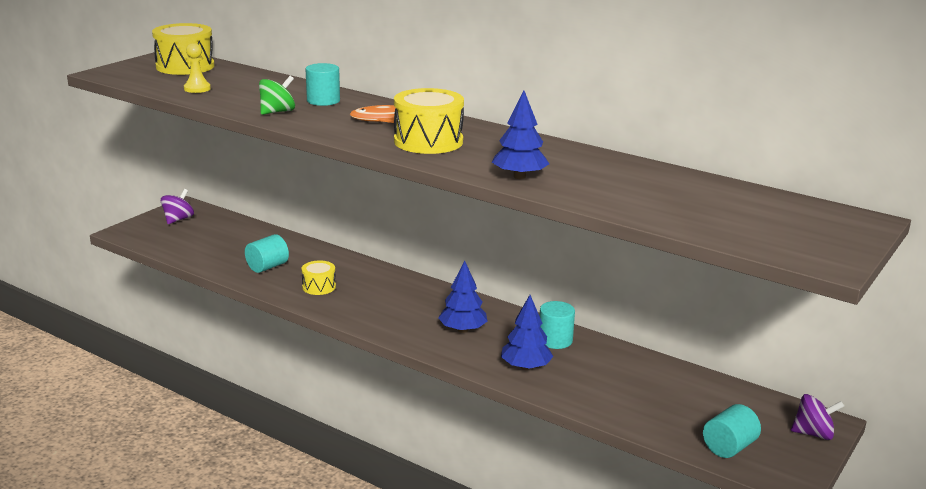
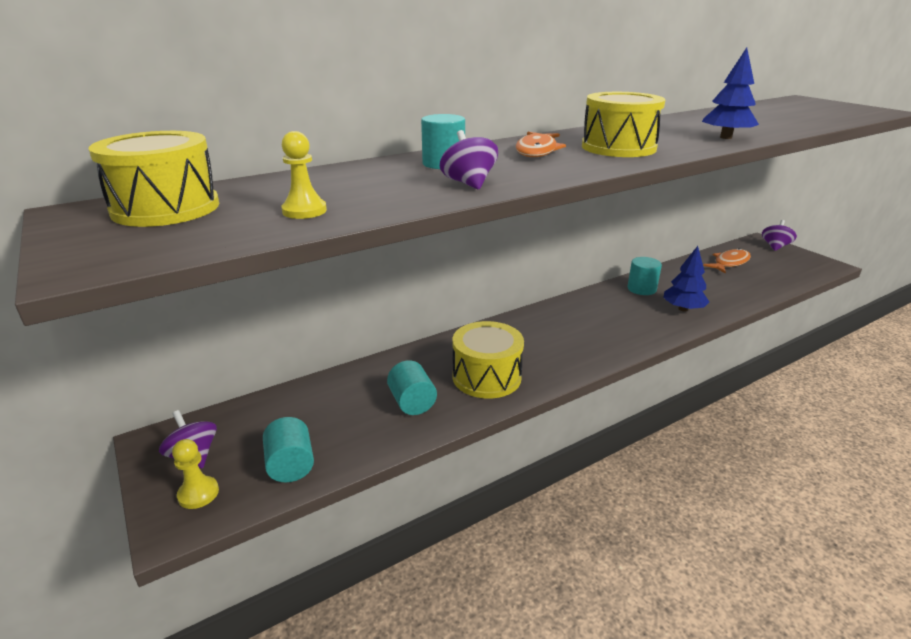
camera: 65 degrees left, 5 degrees up
green spinning top [259,76,295,115] -> purple spinning top [440,130,498,190]
yellow drum [301,261,336,295] -> yellow drum [453,321,524,399], size x1.81
blue tree [438,261,488,333] -> none
turquoise cylinder [703,404,761,458] -> turquoise cylinder moved to [263,417,314,483]
none -> yellow pawn [172,439,219,509]
none -> orange fish [703,248,751,274]

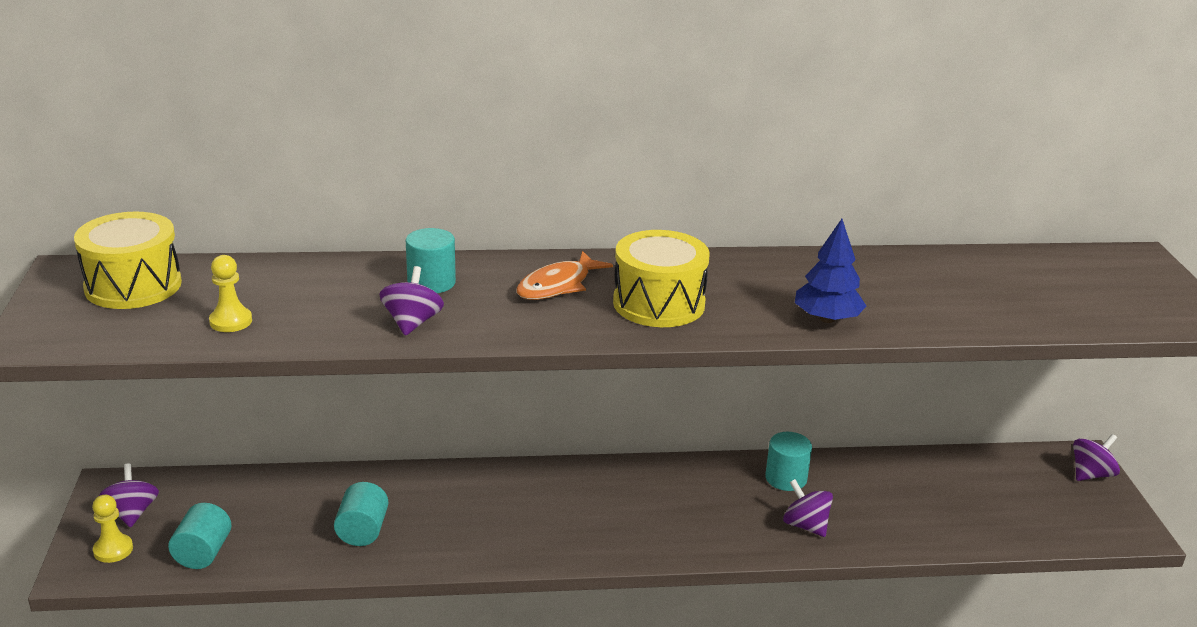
camera: 25 degrees right, 0 degrees up
yellow drum [453,321,524,399] -> none
blue tree [663,246,709,311] -> purple spinning top [783,479,833,537]
orange fish [703,248,751,274] -> none

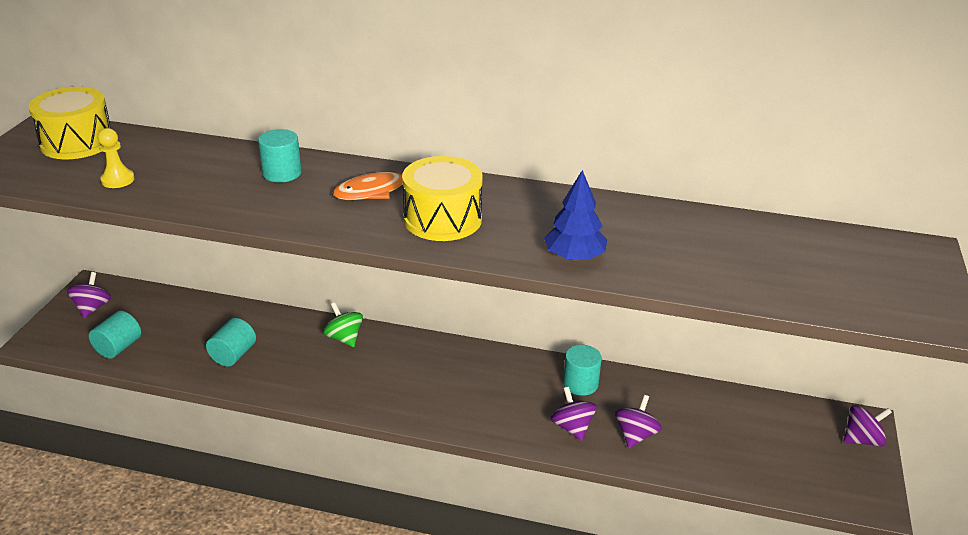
camera: 20 degrees right, 5 degrees up
yellow pawn [92,495,133,563] -> none
purple spinning top [379,266,444,336] -> purple spinning top moved to [615,395,662,448]
none -> green spinning top [323,303,363,347]

